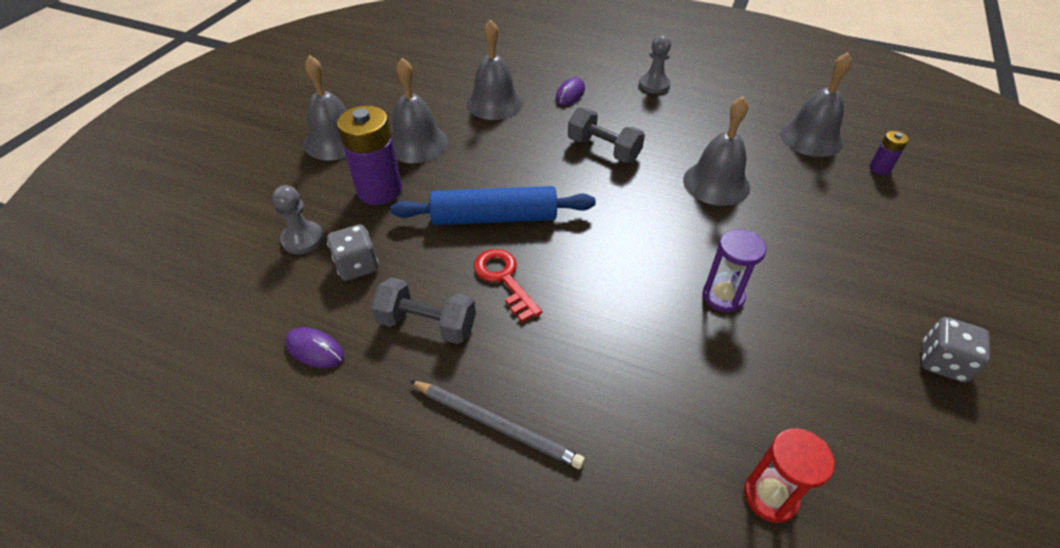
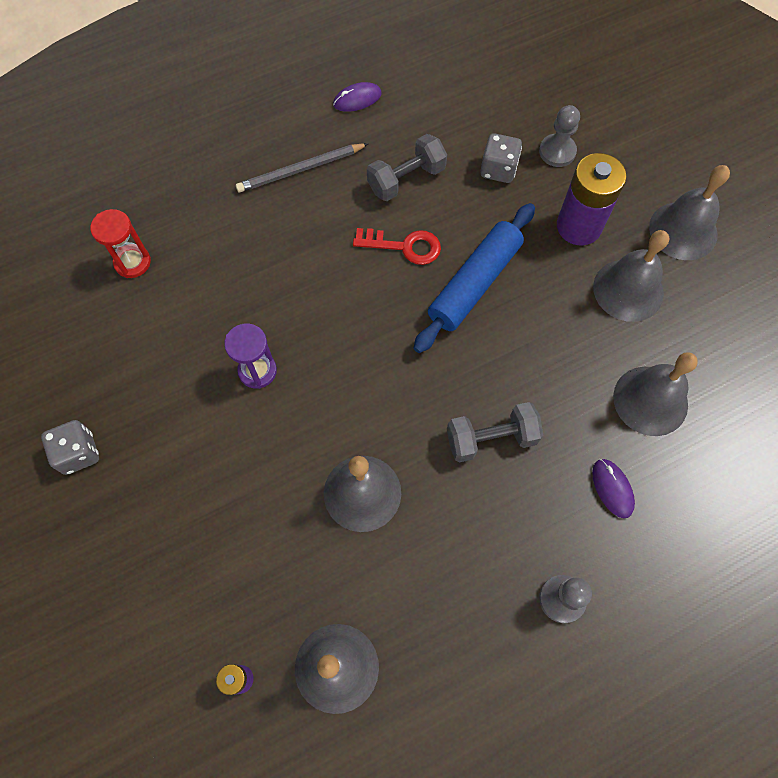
camera: 130 degrees right, 20 degrees up
purple mouse [285,327,344,368] -> purple mouse moved to [333,82,382,112]

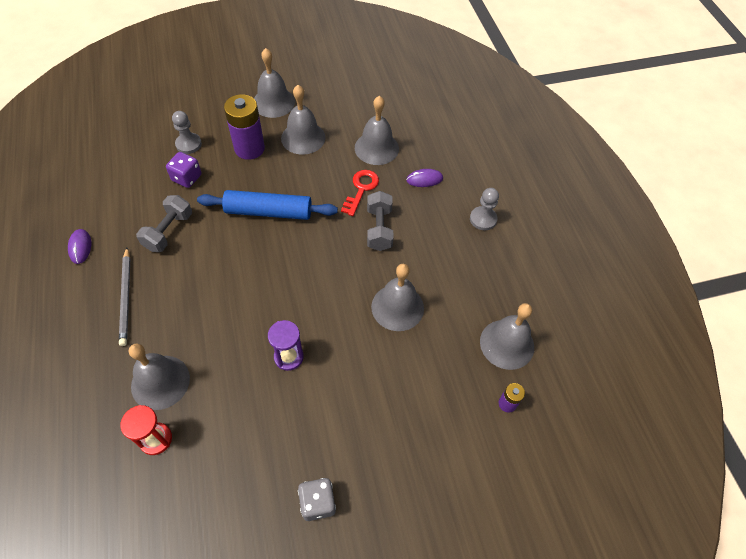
camera: 80 degrees left, 10 degrees down
red key [353,228,441,265] -> red key moved to [341,170,379,216]
grey dumbbell [367,134,447,201] -> grey dumbbell turned 45 degrees clockwise [136,195,192,252]
blue rolling pin [413,203,535,353] -> blue rolling pin turned 45 degrees counterclockwise [197,190,338,220]
grey dice [480,133,522,183] -> purple dice [166,152,201,188]
none -> grey bell [129,343,190,410]

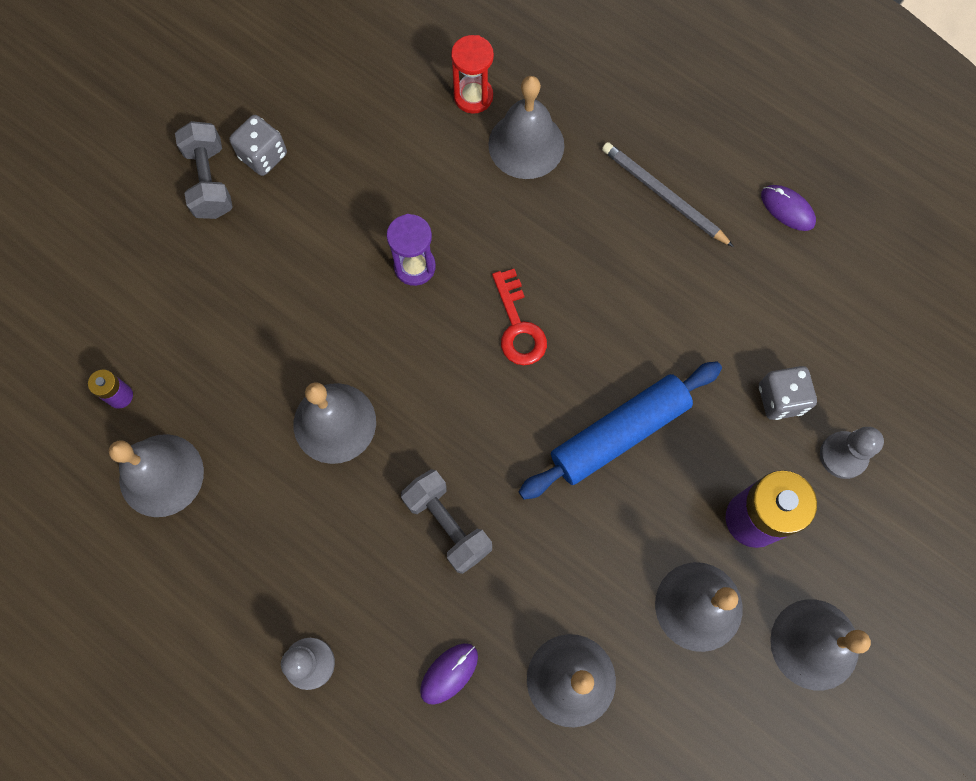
camera: 145 degrees right, 15 degrees up
grey dumbbell [136,195,192,252] -> grey dumbbell moved to [175,121,233,219]
purple dice [166,152,201,188] -> grey dice [759,366,817,420]
red key [341,170,379,216] -> red key moved to [492,269,547,365]

